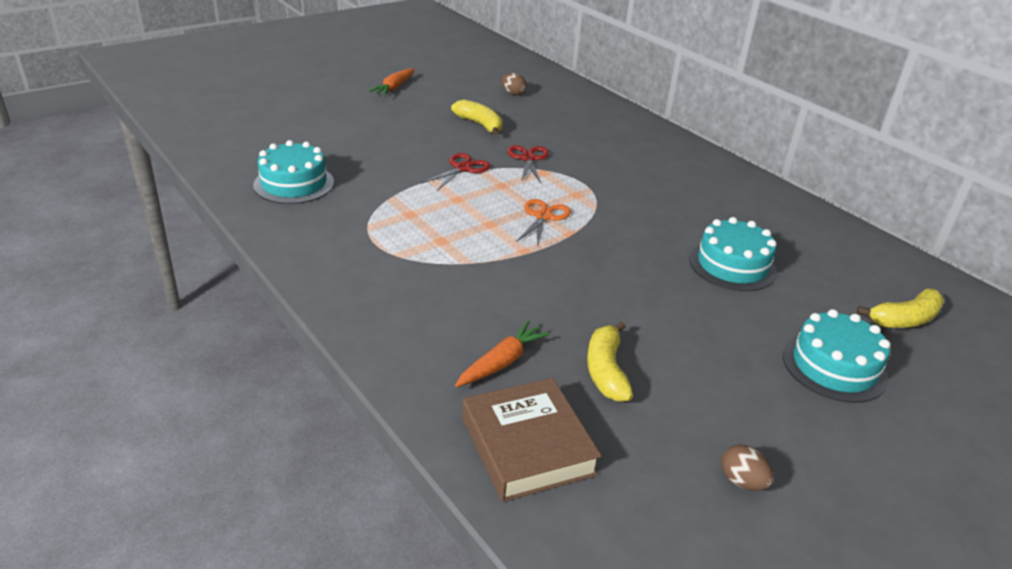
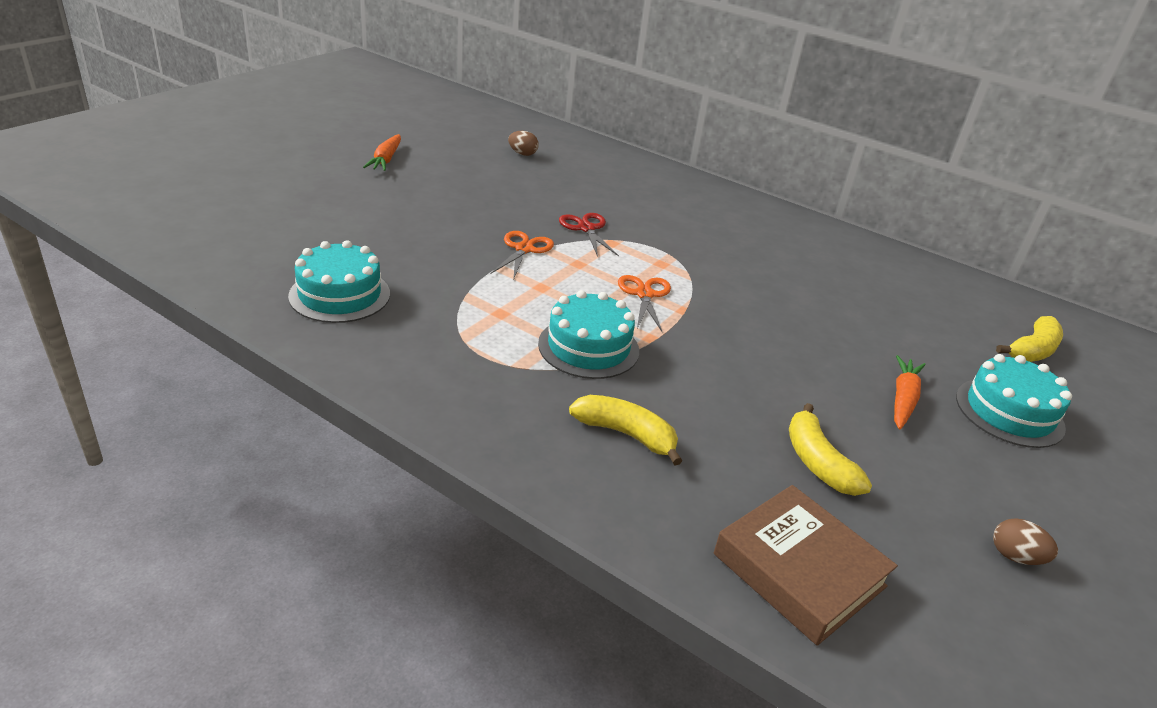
camera: 20 degrees left, 0 degrees up
red scissors [421,153,490,191] -> orange scissors [491,231,554,280]
yellow banana [451,100,503,135] -> yellow banana moved to [569,395,682,466]
orange carrot [455,321,550,387] -> orange carrot moved to [894,355,926,429]
turquoise cake [689,217,777,291] -> turquoise cake moved to [538,290,639,379]

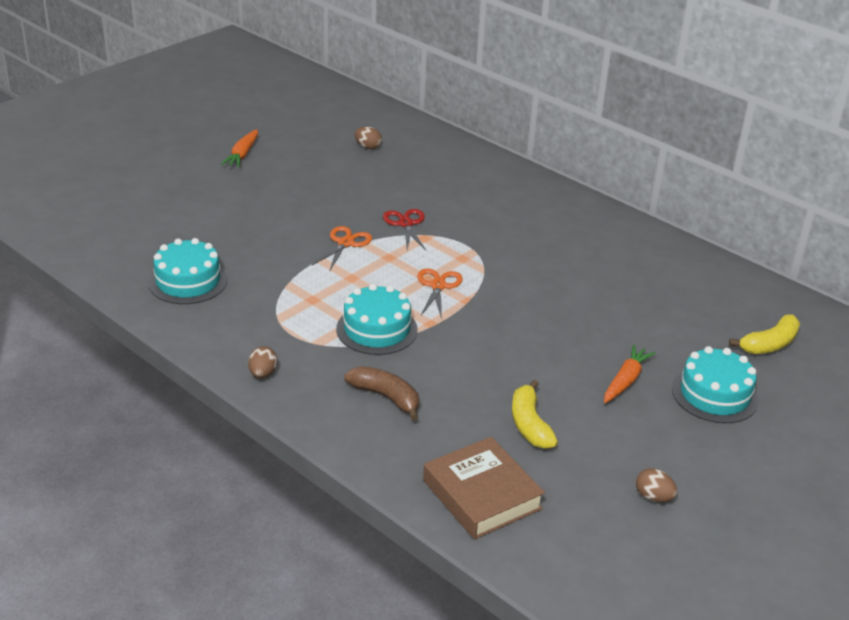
camera: 10 degrees right, 0 degrees up
yellow banana [569,395,682,466] -> brown banana [344,366,419,420]
none -> brown egg [248,346,277,378]

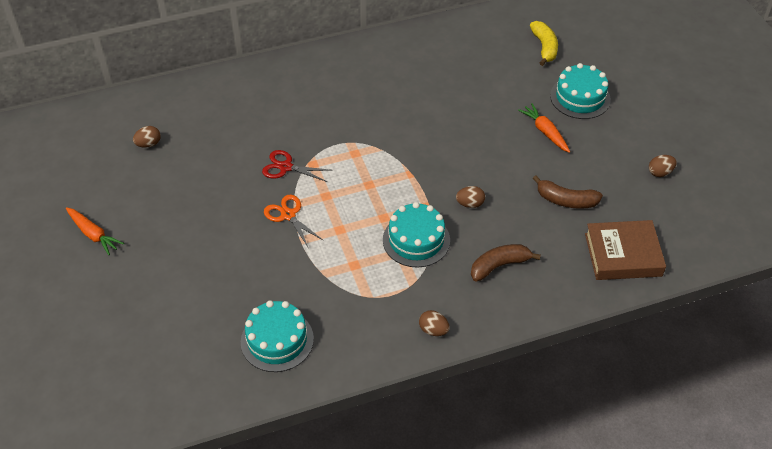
camera: 60 degrees left, 15 degrees up
orange scissors [417,268,463,319] -> none
yellow banana [512,380,558,449] -> brown banana [533,175,603,209]
none -> brown egg [456,186,485,208]

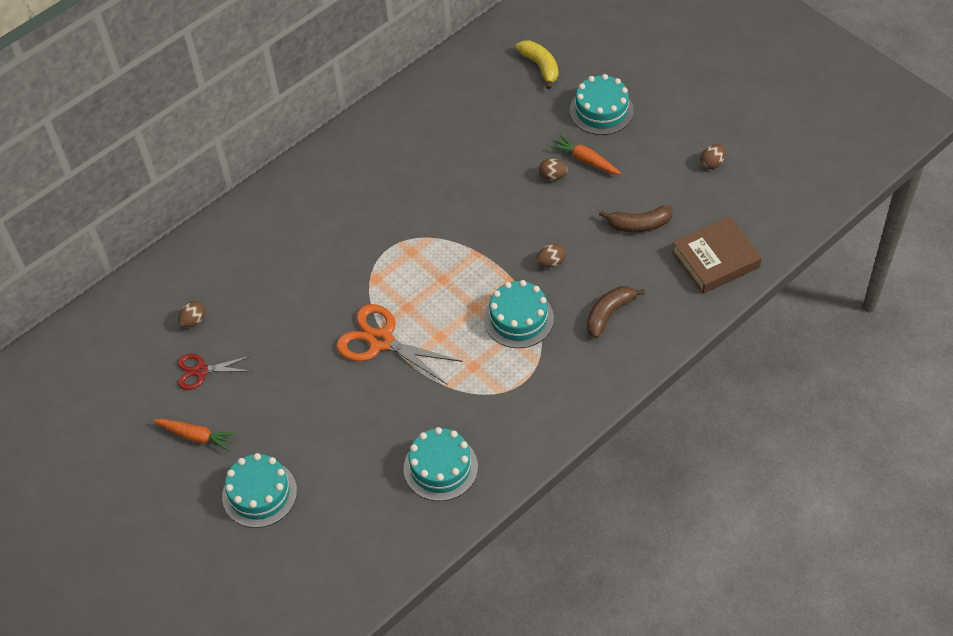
camera: 20 degrees left, 5 degrees up
red scissors [262,150,330,182] -> red scissors moved to [178,354,251,390]
orange scissors [264,195,323,247] -> orange scissors [336,304,463,384], size x1.66
brown egg [419,310,450,336] -> brown egg moved to [539,158,568,181]
none -> turquoise cake [222,453,297,528]

